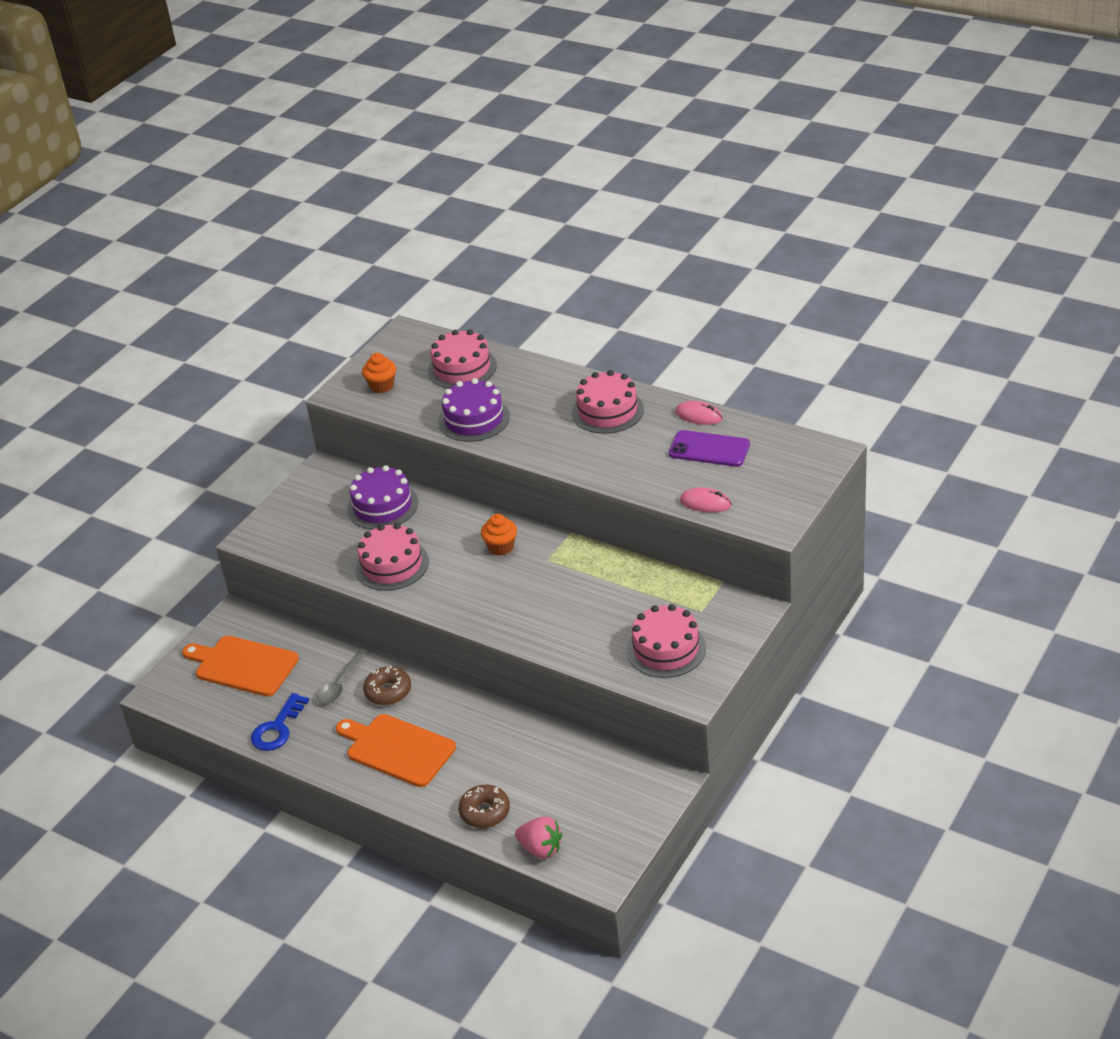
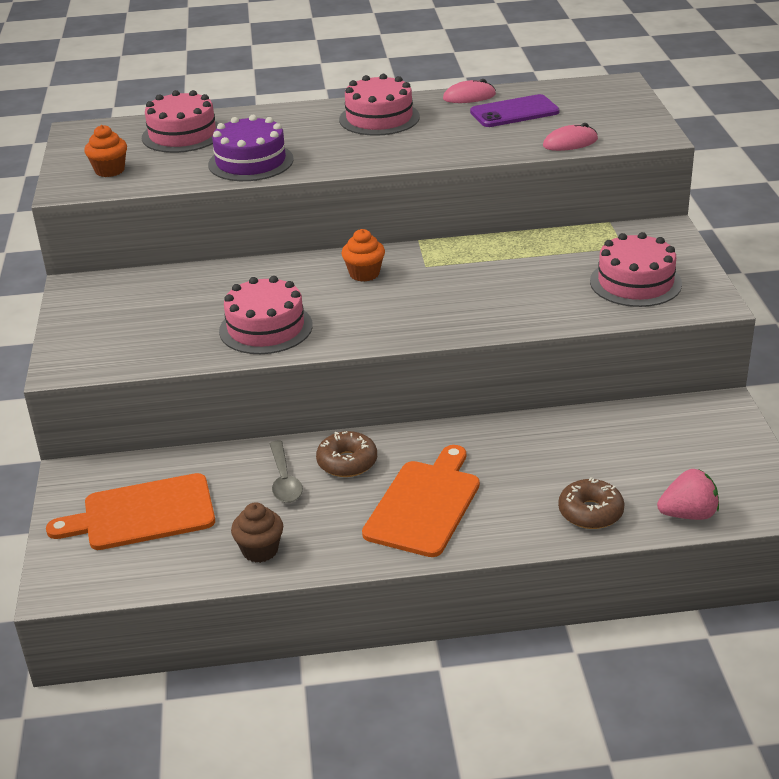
camera: 40 degrees left, 5 degrees down
blue key [251,693,309,751] -> brown cupcake [231,502,283,563]
orange cutting board [336,714,456,787] -> orange cutting board turned 120 degrees clockwise [362,445,480,557]
purple cake [347,465,418,530] -> none

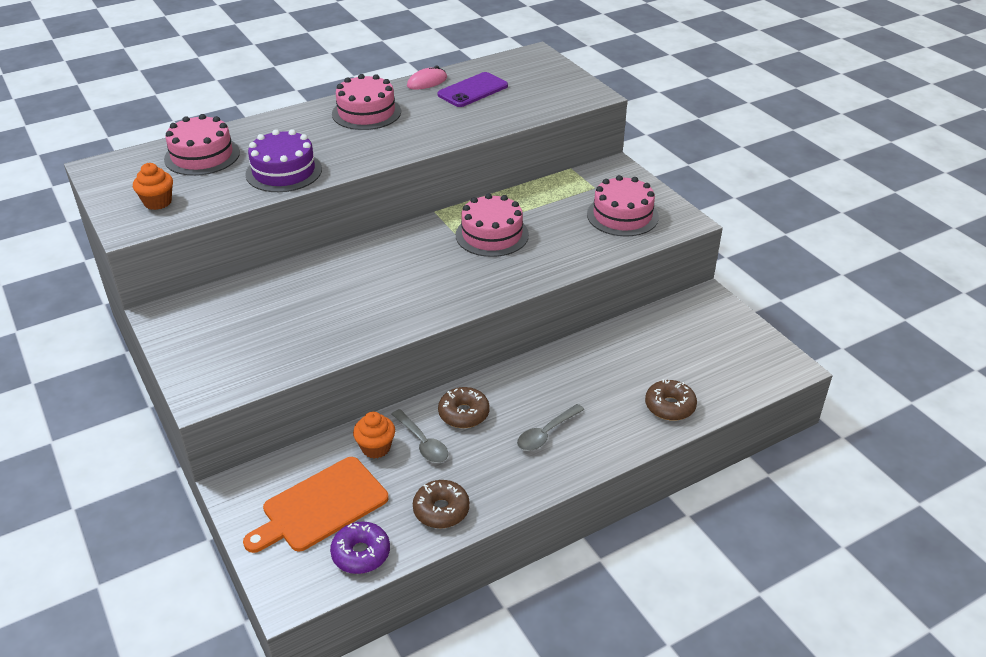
camera: 25 degrees left, 5 degrees up
pink cake [219,276,313,354] -> pink cake moved to [456,193,529,257]
brown cupcake [231,502,283,563] -> brown donut [413,480,470,528]
orange cupcake [342,229,385,282] -> orange cupcake moved to [353,412,395,458]
orange cutting board [362,445,480,557] -> grey spoon [517,404,584,451]
pink mouse [543,123,598,151] -> none
pink strawberry [657,469,719,520] -> none
none -> purple donut [330,521,390,574]

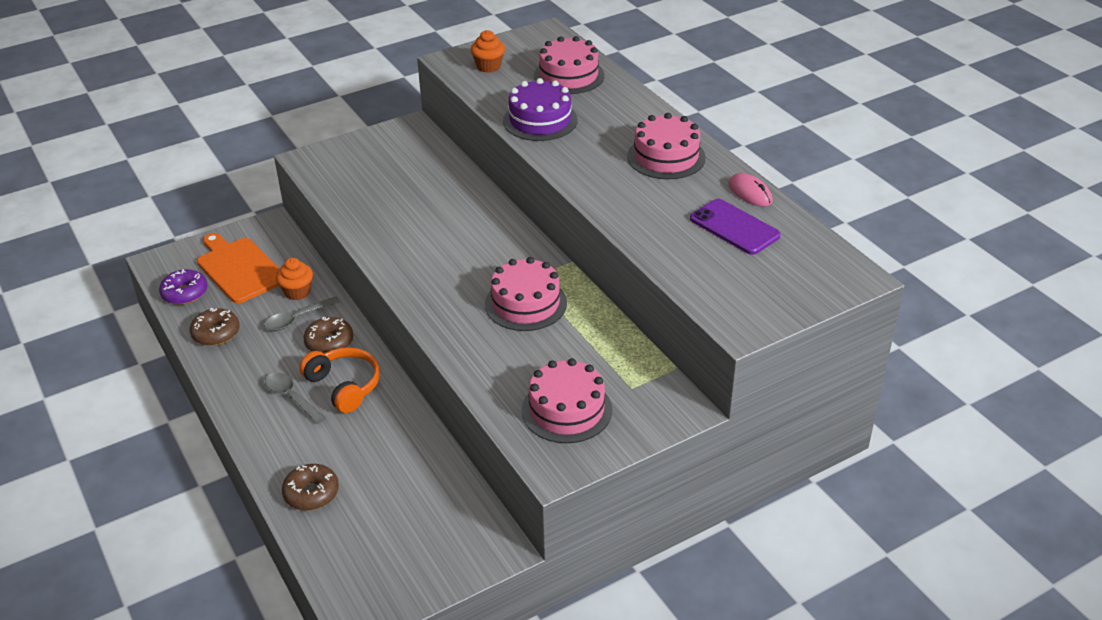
camera: 90 degrees right, 0 degrees up
none -> orange headphones [299,347,380,413]

